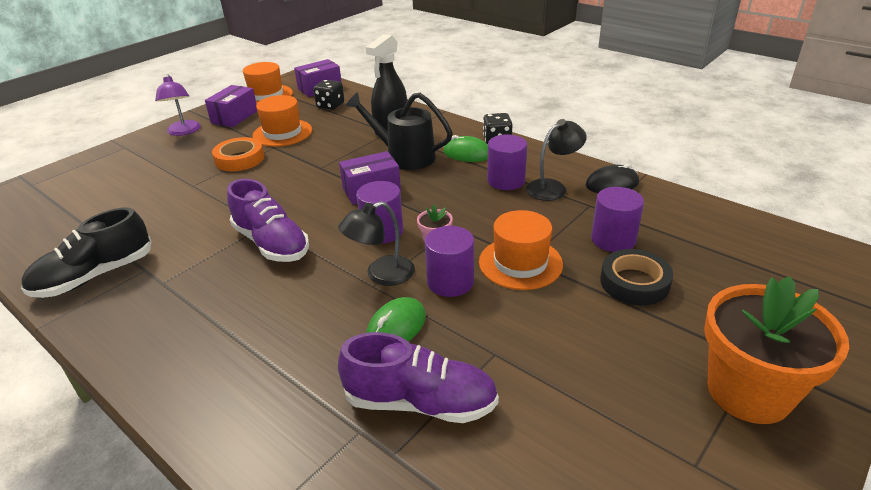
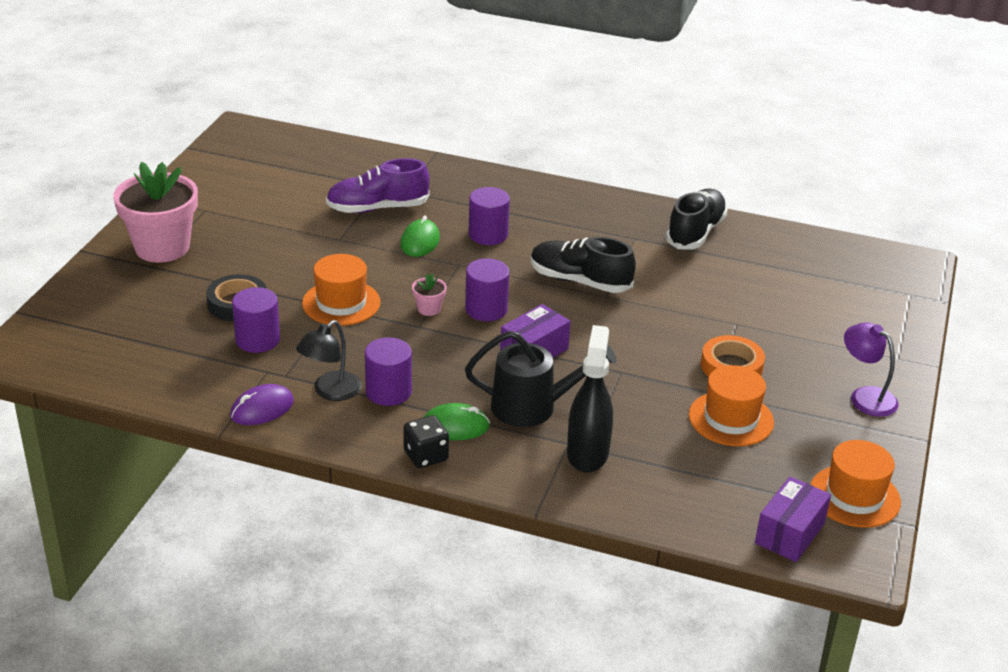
camera: 155 degrees right, 0 degrees up
purple box [205,85,257,127] -> none
purple shoe [227,179,309,262] -> black shoe [531,237,636,293]
black dice [313,80,344,110] -> none
black lamp [338,201,415,286] -> none
purple cylinder [425,226,474,297] -> purple cylinder moved to [468,187,510,245]
black mouse [586,164,639,193] -> purple mouse [230,384,294,425]
orange flower pot [704,276,849,424] -> pink flower pot [113,162,198,263]

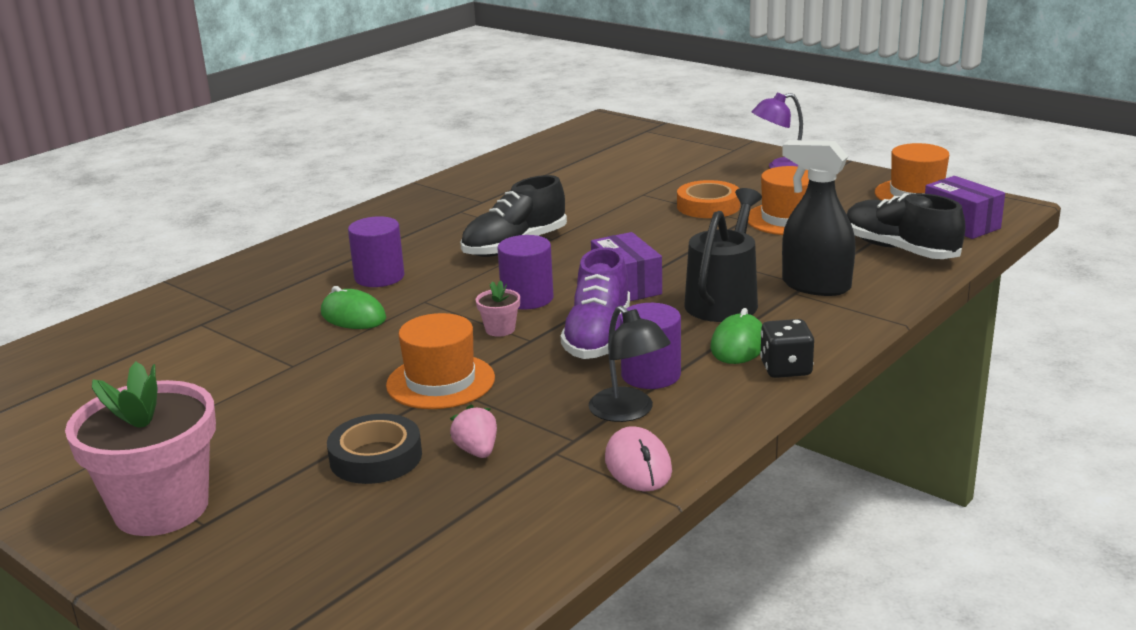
camera: 65 degrees left, 10 degrees down
purple mouse [230,384,294,425] -> pink mouse [605,426,672,491]
purple cylinder [232,287,280,353] -> pink strawberry [450,404,497,458]
purple shoe [326,158,430,213] -> purple shoe moved to [561,247,630,359]
black shoe [666,188,728,250] -> black shoe moved to [847,193,966,259]

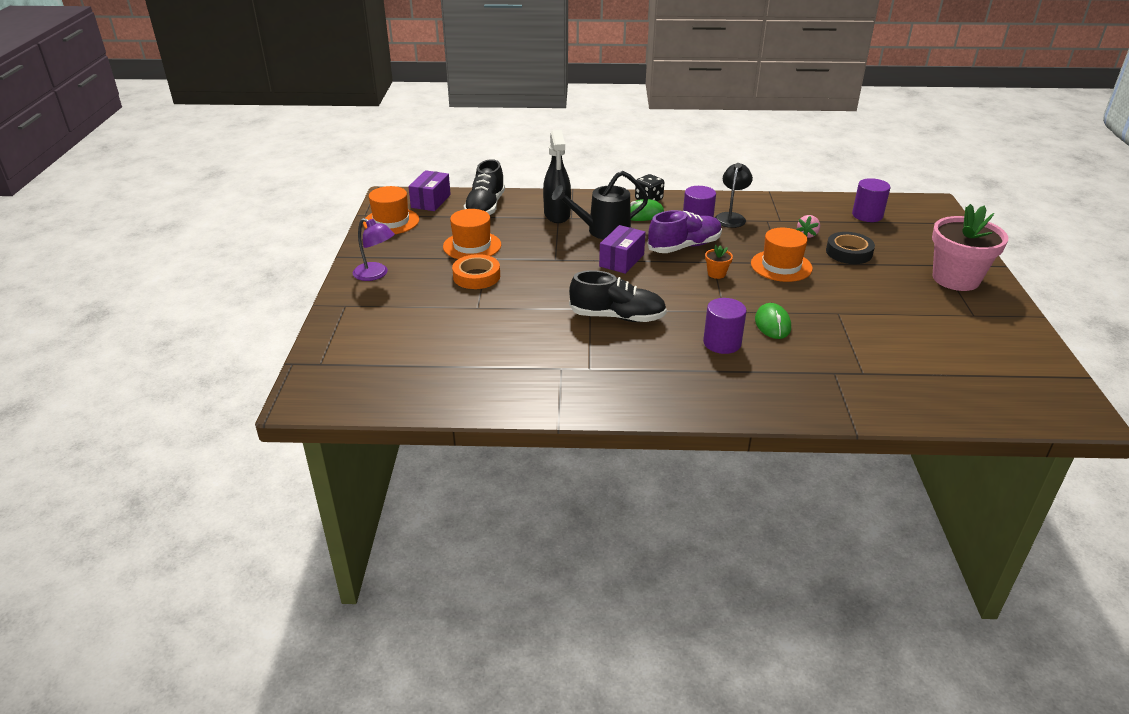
camera: 130 degrees left, 10 degrees up
pink flower pot [476,280,520,337] -> orange flower pot [705,245,733,279]
purple cylinder [498,235,553,309] -> purple cylinder moved to [852,178,891,222]
pink mouse [605,426,672,491] -> none

